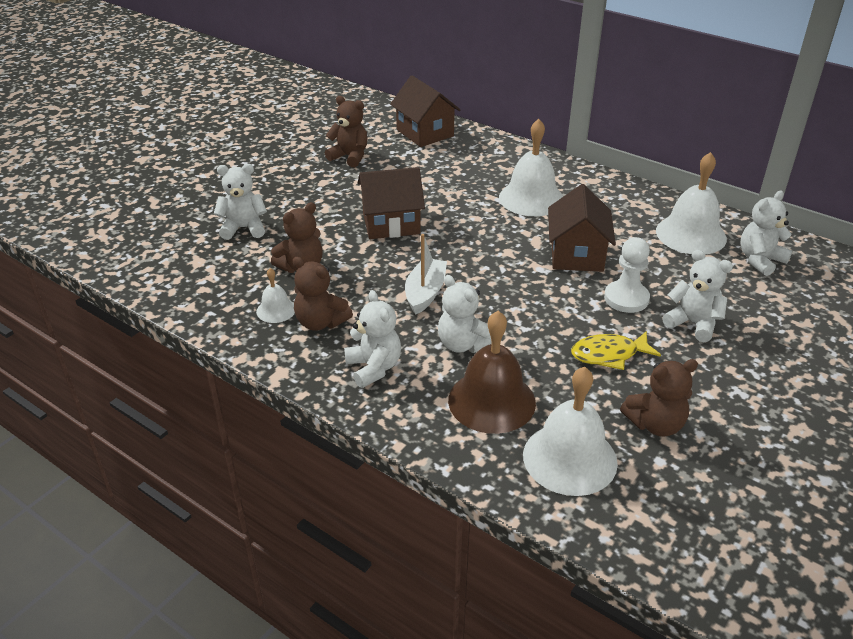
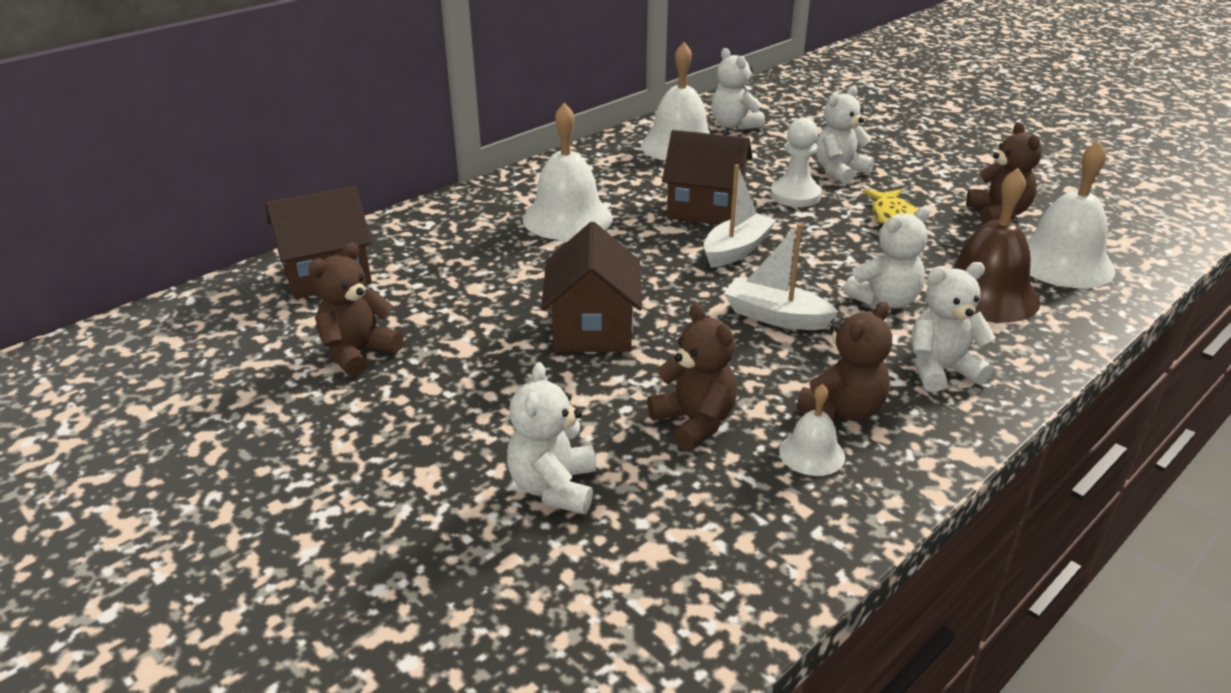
camera: 80 degrees left, 5 degrees down
none -> white boat [704,164,776,268]

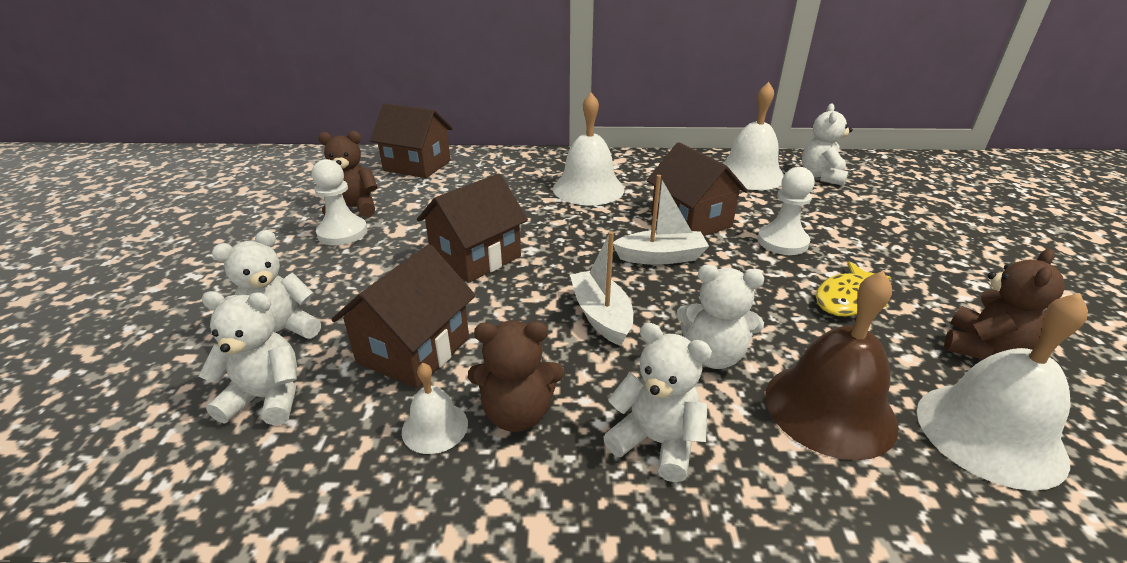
camera: 45 degrees right, 0 degrees up
brown teddy bear [647,303,737,451] -> brown house [331,244,476,388]
white teddy bear [816,86,874,184] -> white teddy bear moved to [199,291,297,425]
none -> white pawn [312,159,367,245]

